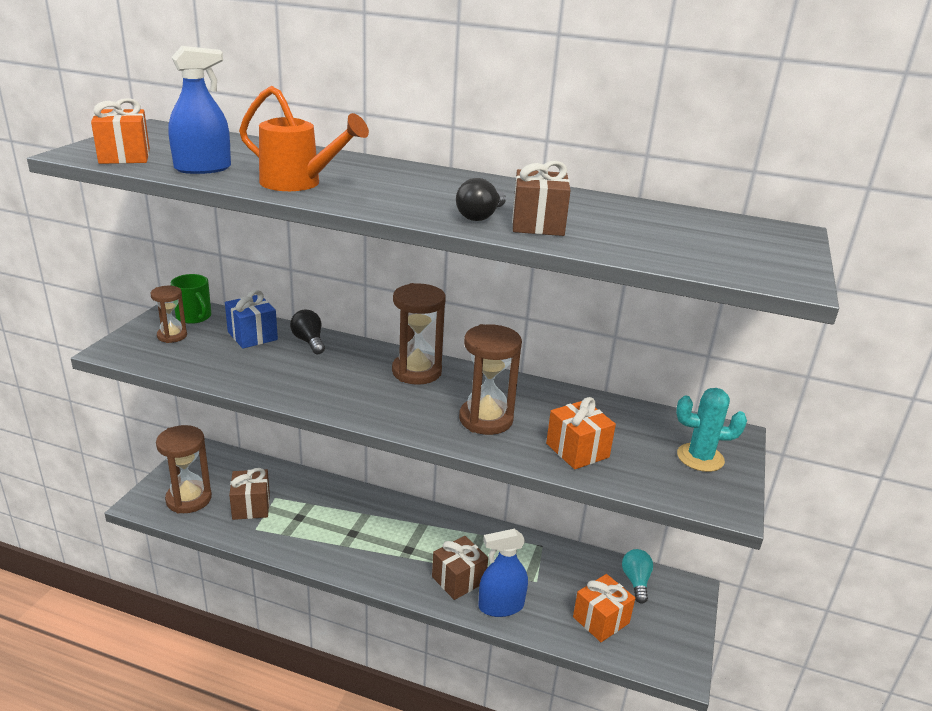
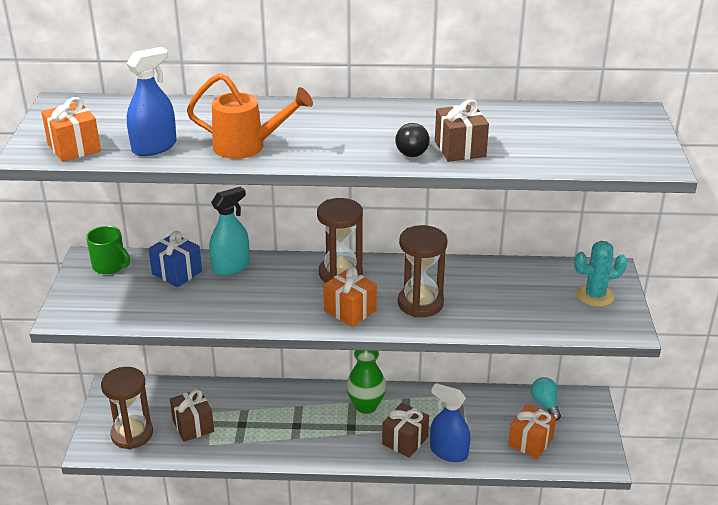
camera: 15 degrees left, 5 degrees up
brown hourglass [150,286,187,343] -> none
black light bulb [290,309,325,354] -> turquoise spray bottle [209,187,250,276]
blue spray bottle [478,529,528,617] -> blue spray bottle turned 60 degrees clockwise [430,383,470,462]
orange gift [546,397,616,469] -> orange gift moved to [323,267,377,327]
none -> green vase [346,350,386,414]

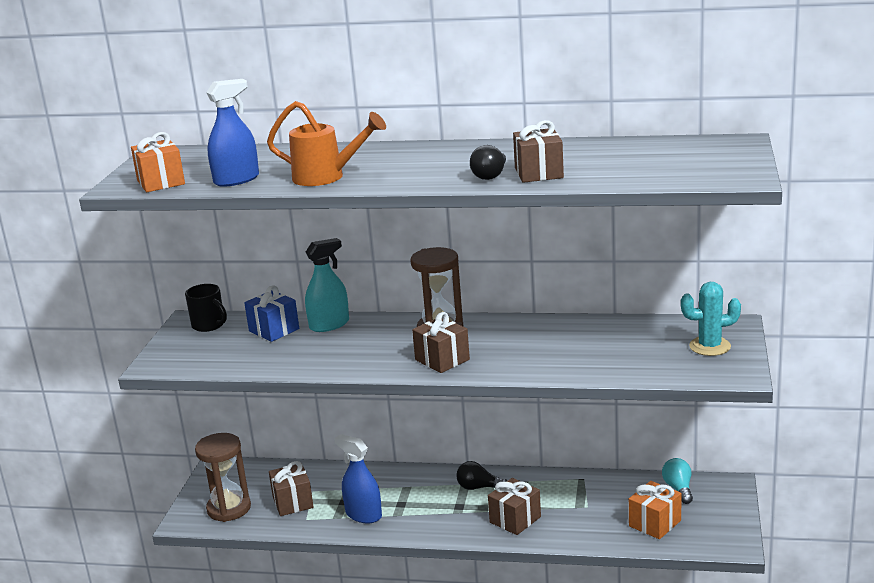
camera: 10 degrees right, 10 degrees down
green mug [86,226,130,274] -> black mug [185,284,227,332]
orange gift [323,267,377,327] -> brown gift [412,312,470,373]
green vase [346,350,386,414] -> black light bulb [456,461,507,490]
brown hourglass [398,225,447,317] -> none
blue spray bottle [430,383,470,462] -> blue spray bottle moved to [335,434,382,523]

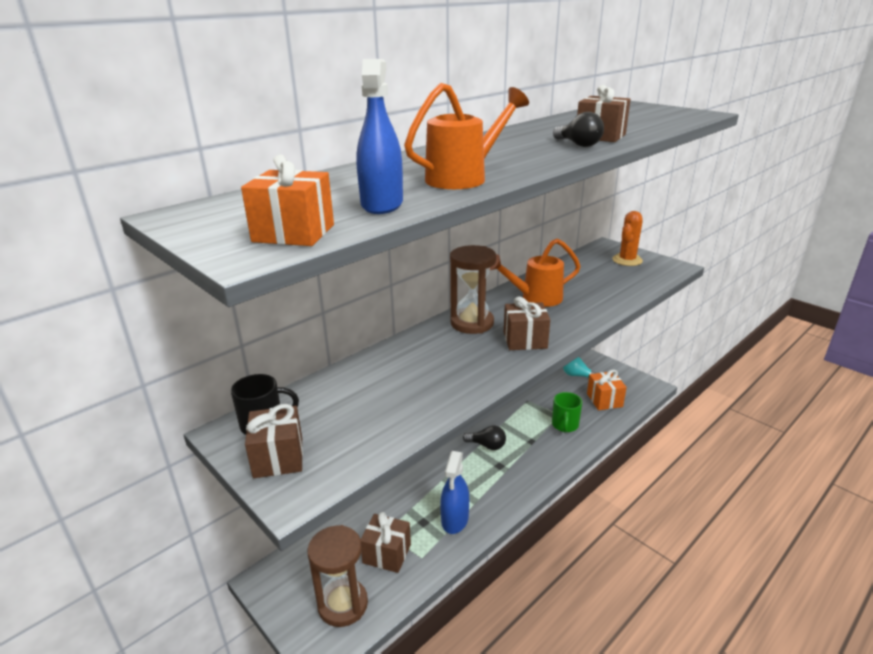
camera: 55 degrees left, 5 degrees up
blue gift [244,285,299,342] -> none
turquoise spray bottle [305,238,349,332] -> none
blue spray bottle [335,434,382,523] -> blue spray bottle turned 60 degrees counterclockwise [440,451,469,534]
black light bulb [456,461,507,490] -> black light bulb turned 120 degrees counterclockwise [463,425,506,450]
brown gift [488,478,541,535] -> brown gift moved to [245,404,303,478]
turquoise cactus [681,282,741,356] -> orange cactus [612,211,643,266]
none -> orange watering can [490,239,581,307]
none -> green mug [552,392,582,433]

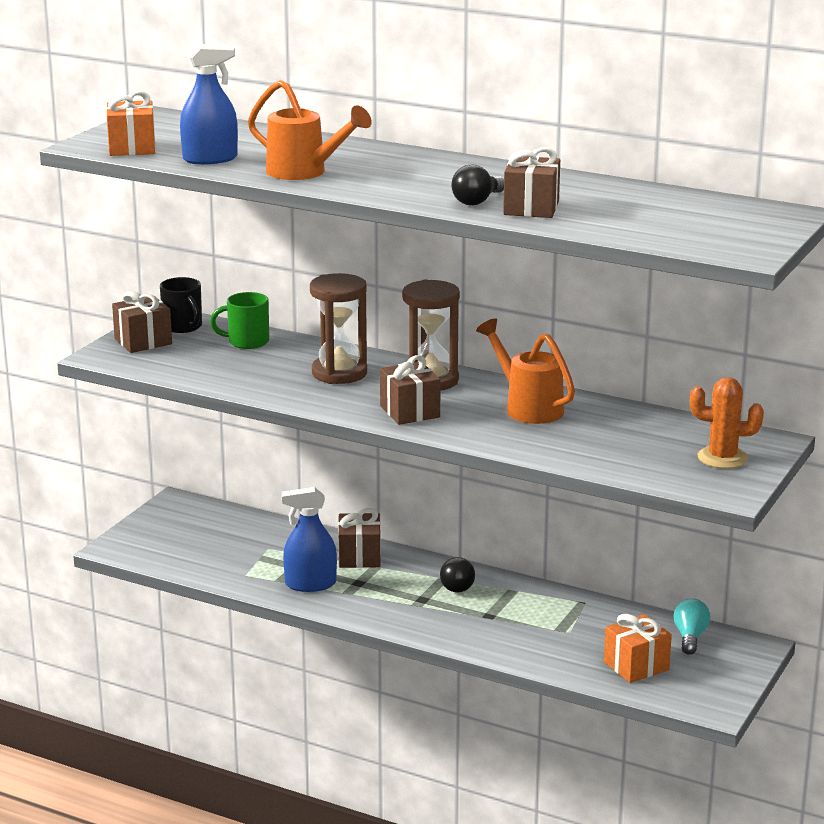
camera: 70 degrees right, 5 degrees down
brown hourglass [307,525,368,627] -> brown hourglass moved to [310,273,367,384]
brown gift [361,512,411,573] -> brown gift moved to [338,508,381,568]
green mug [552,392,582,433] -> green mug moved to [210,292,269,349]

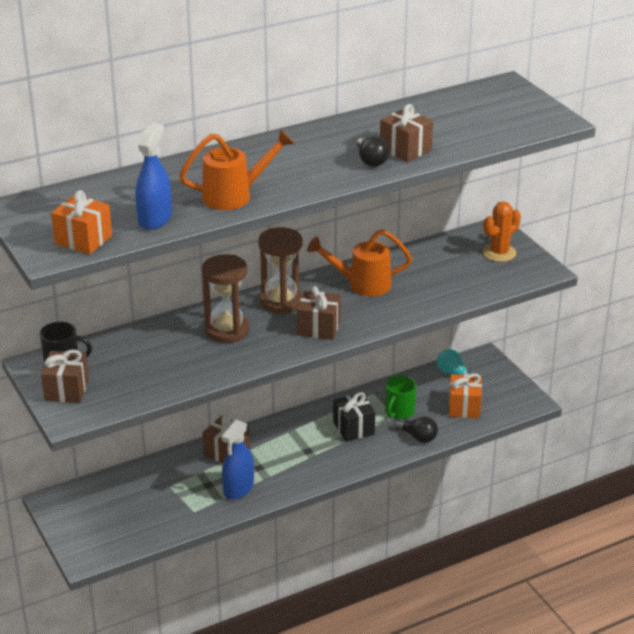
camera: 55 degrees left, 10 degrees up
green mug [210,292,269,349] -> green mug moved to [385,375,416,419]
black light bulb [440,557,475,593] -> black light bulb moved to [394,417,438,443]
none -> black gift [333,392,375,442]

